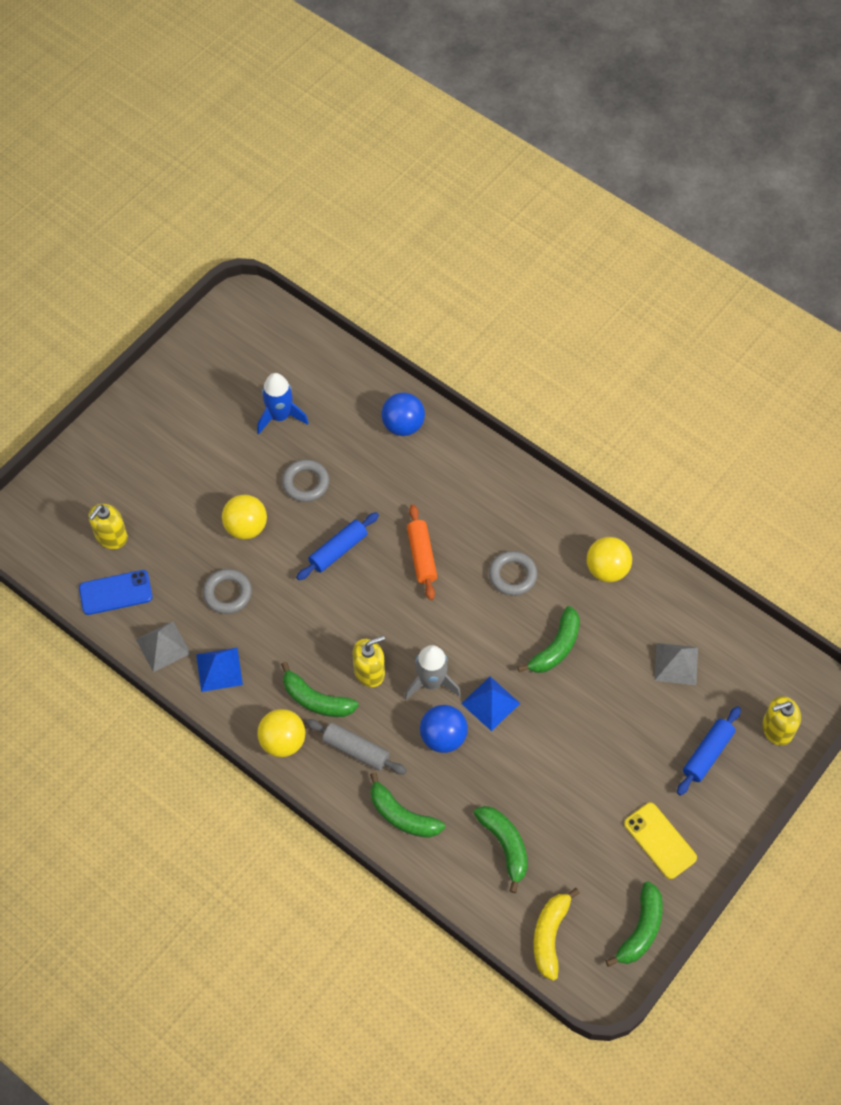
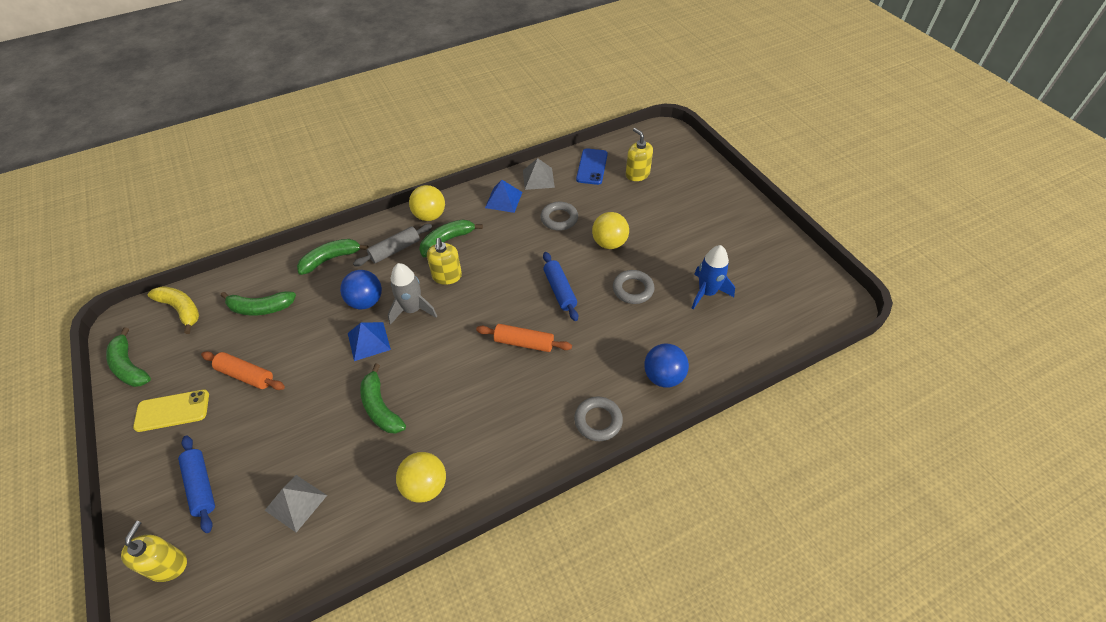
camera: 115 degrees right, 10 degrees down
grey ring [489,551,537,596] -> grey ring moved to [574,396,623,441]
none -> orange rolling pin [201,351,285,390]

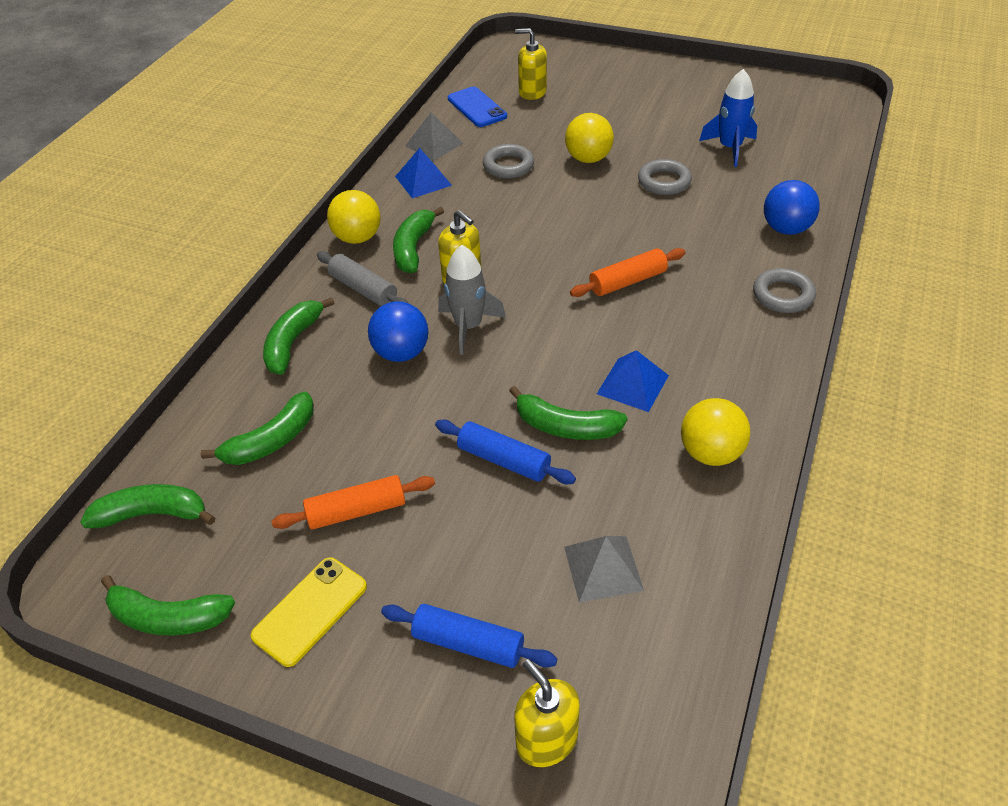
camera: 40 degrees left, 5 degrees down
yellow banana [148,286,199,334] -> green banana [80,484,215,528]
blue pyramid [348,322,391,361] -> blue pyramid moved to [597,350,669,412]
grey rolling pin [353,224,432,267] -> grey rolling pin turned 60 degrees counterclockwise [317,251,408,306]
blue rolling pin [543,252,578,321] -> blue rolling pin moved to [435,419,576,484]

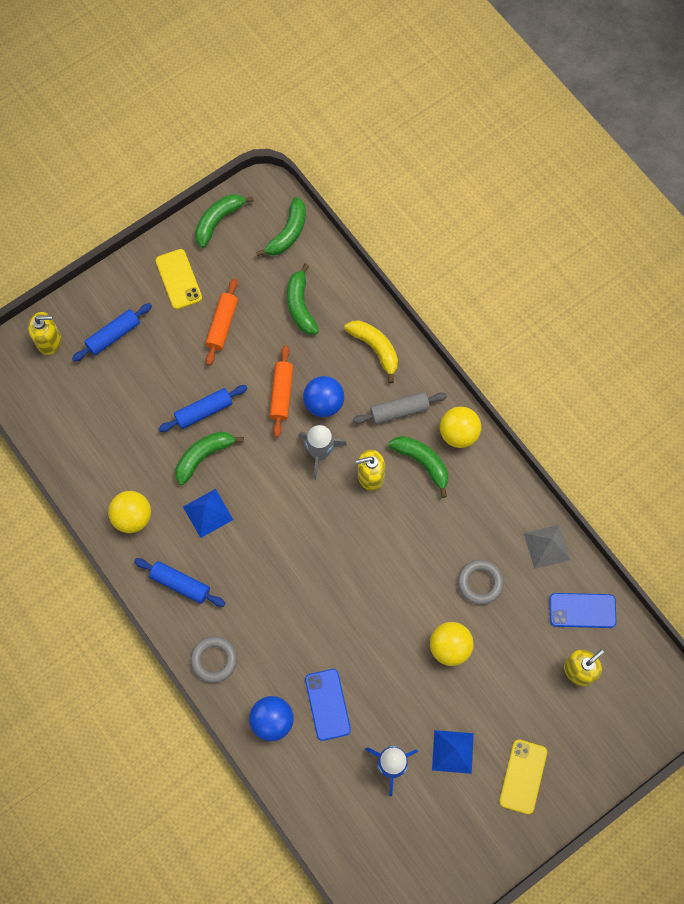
camera: 120 degrees right, 25 degrees up
green banana [263,297,335,375] -> yellow banana [344,320,398,383]
blue pyramid [395,148,452,198] -> blue pyramid moved to [432,730,474,774]
grey pyramid [564,536,644,602] -> none
orange rolling pin [570,248,685,297] -> orange rolling pin moved to [270,345,293,438]
grey ring [638,159,692,195] -> none
none -> blue rolling pin [134,558,225,607]
none -> blue phone [305,669,351,741]
none -> yellow phone [499,739,547,814]

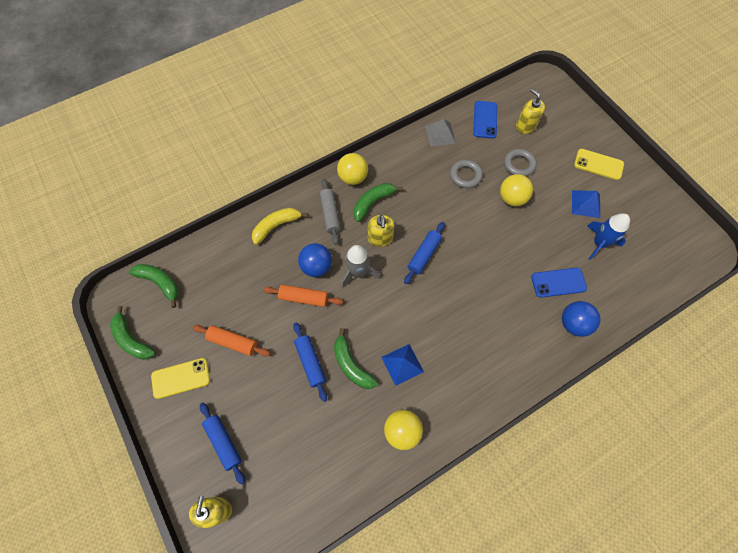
camera: 85 degrees left, 5 degrees down
blue rolling pin [134,558,225,607] -> blue rolling pin moved to [404,222,445,284]
grey ring [190,636,237,683] -> grey ring moved to [504,149,537,176]
green banana [287,263,319,334] -> none

